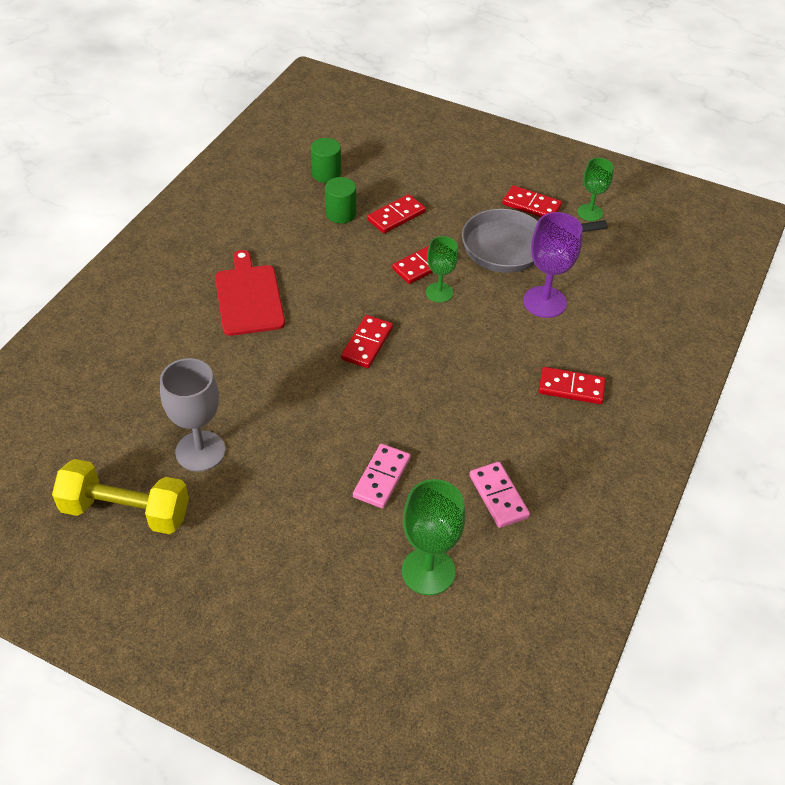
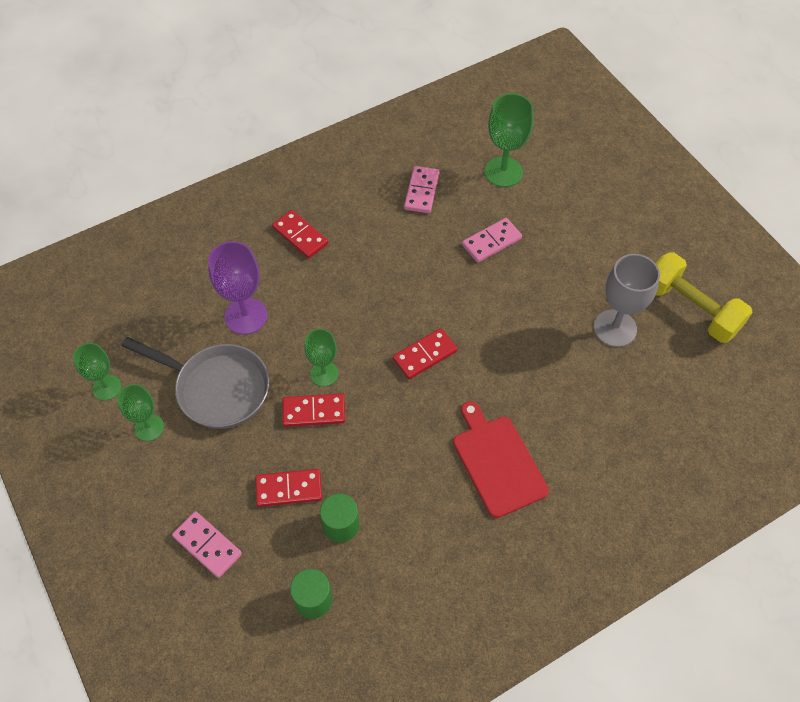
camera: 145 degrees left, 10 degrees up
red cutting board [215,250,285,336] -> red cutting board turned 135 degrees clockwise [453,401,549,518]
red domino [502,185,562,217] -> green goblet [117,384,164,441]
none -> pink domino [172,511,242,578]

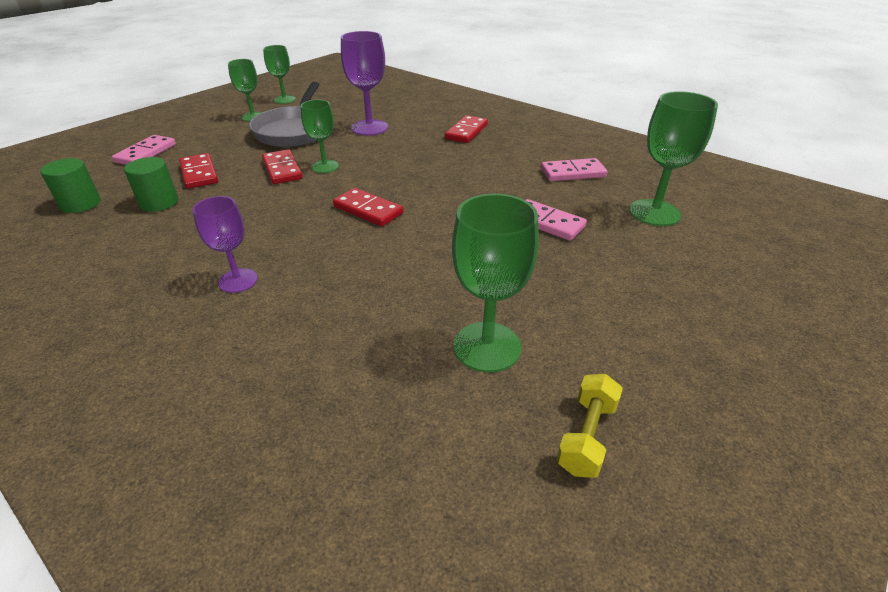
camera: 70 degrees right, 20 degrees down
red cutting board [453,401,549,518] -> purple goblet [193,196,258,293]
grey goblet [594,254,660,347] -> green goblet [452,193,539,372]
yellow dumbbell [656,252,753,343] -> yellow dumbbell [556,374,623,478], size x0.54

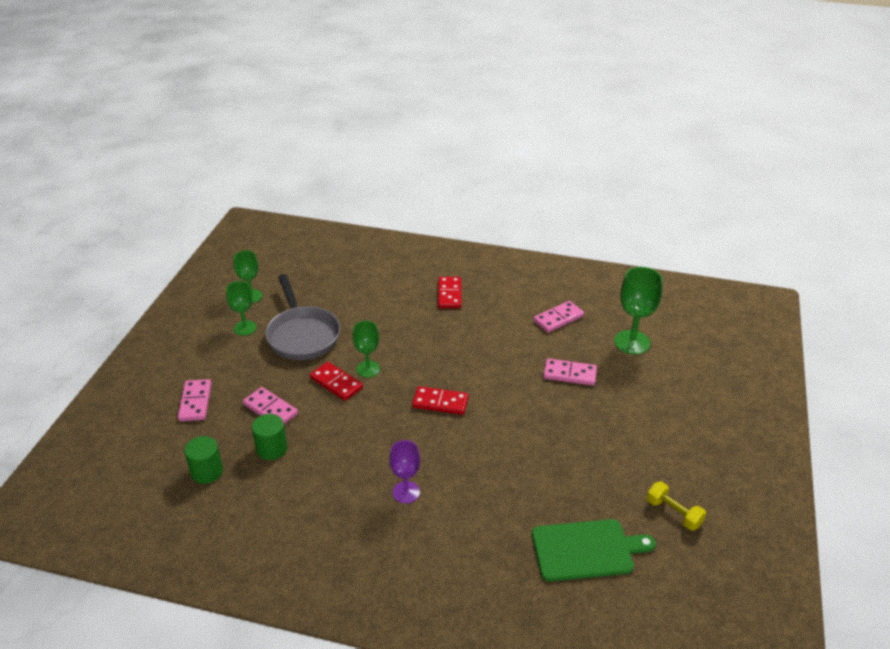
camera: 25 degrees left, 0 degrees up
red domino [179,153,218,189] -> pink domino [243,387,298,424]
purple goblet [341,31,388,136] -> none
green goblet [452,193,539,372] -> none
yellow dumbbell [556,374,623,478] -> yellow dumbbell turned 45 degrees counterclockwise [647,481,706,531]
none -> green cutting board [532,519,656,582]

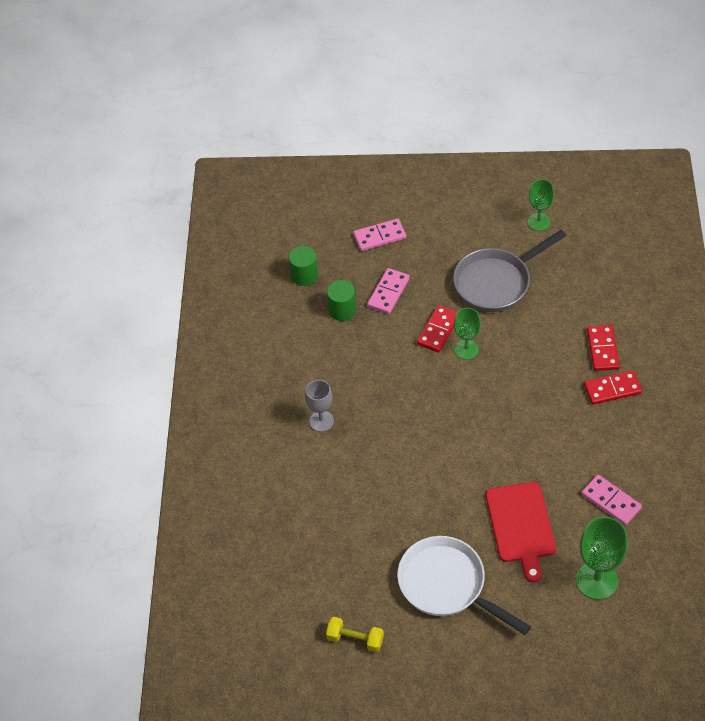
camera: 80 degrees right, 15 degrees up
green goblet [226,281,257,336] -> none
purple goblet [390,440,420,503] -> grey goblet [305,380,334,432]
red domino [412,386,469,415] -> red domino moved to [587,325,620,371]
green cutting board [532,519,656,582] -> none
pink domino [543,358,597,386] -> red cutting board [486,482,556,582]
yellow dumbbell [647,481,706,531] -> yellow dumbbell turned 75 degrees clockwise [326,617,384,652]
none -> white pan [397,536,531,635]

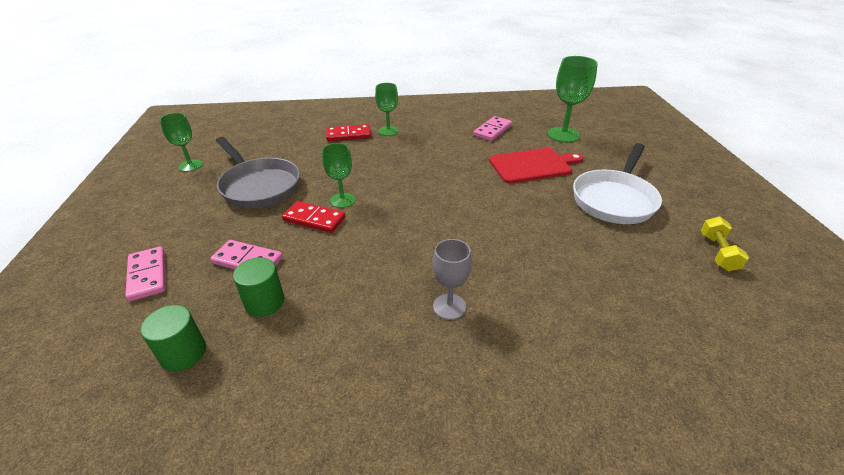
camera: 100 degrees left, 15 degrees down
red domino [584,370,642,405] -> green goblet [375,83,399,136]

